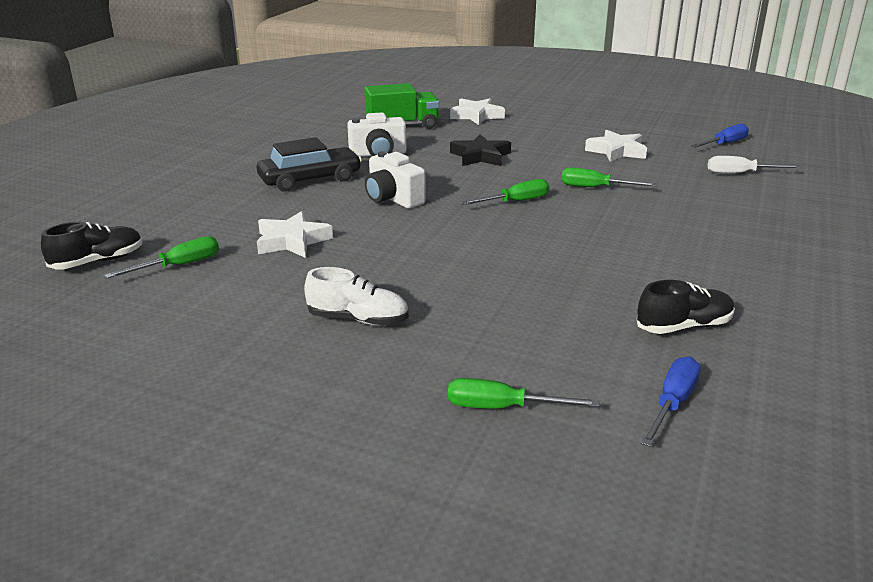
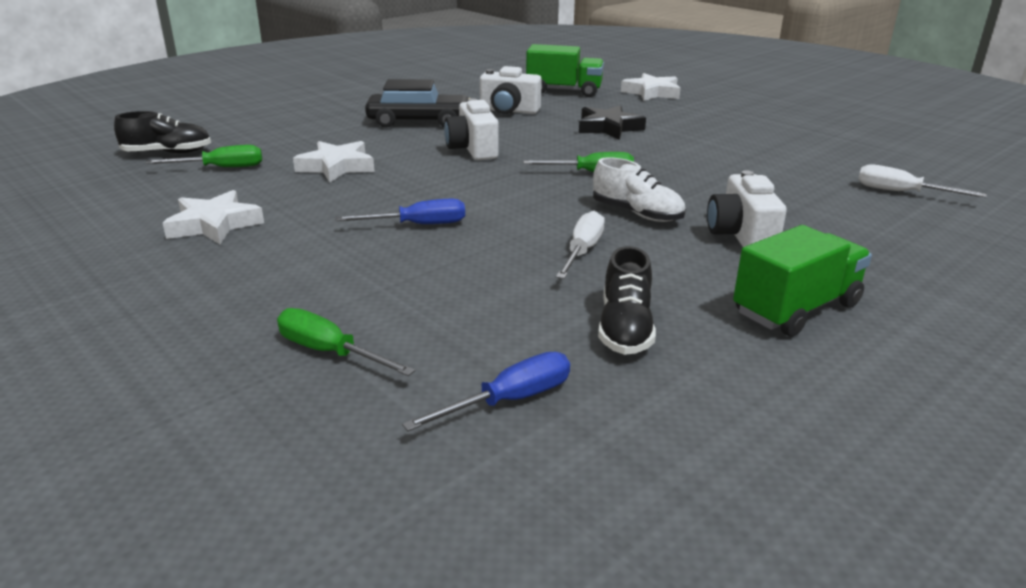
camera: 25 degrees right, 0 degrees up
white shoe [304,267,409,326] -> white shoe moved to [593,157,686,222]
green screwdriver [561,168,657,187] -> none
white star [585,130,647,162] -> white star moved to [163,190,264,244]
black shoe [637,280,735,334] -> black shoe turned 90 degrees clockwise [598,246,656,355]
blue screwdriver [691,123,749,148] -> blue screwdriver moved to [335,199,465,224]
none -> white screwdriver [556,211,605,279]
none -> white camera [707,170,787,247]
none -> green truck [733,225,872,337]

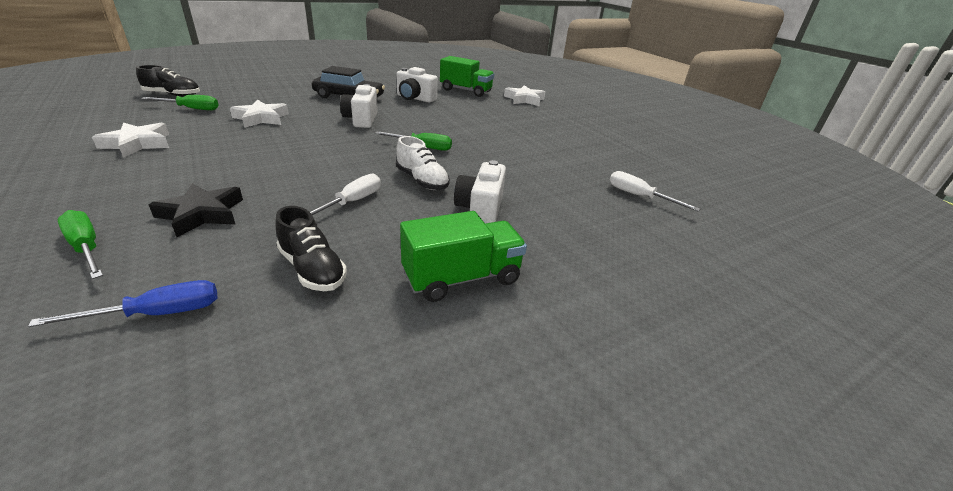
camera: 10 degrees right, 5 degrees up
blue screwdriver [335,199,465,224] -> none
black star [579,105,646,140] -> black star moved to [148,183,243,237]
black shoe [598,246,656,355] -> black shoe turned 60 degrees counterclockwise [275,206,347,291]

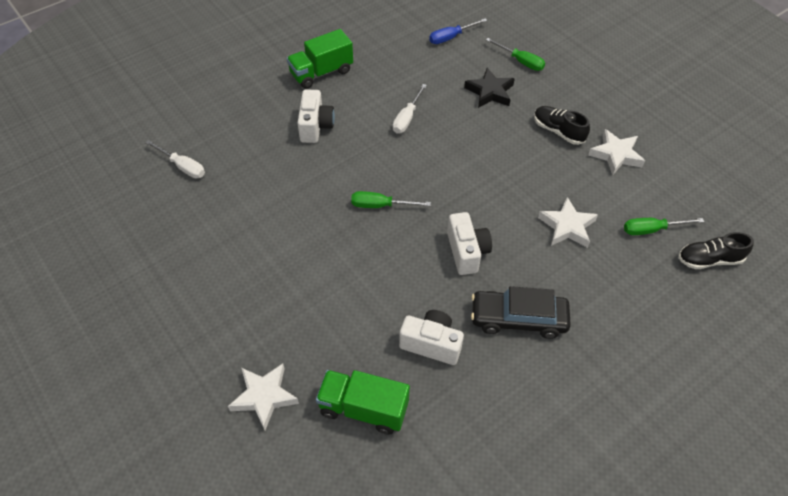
camera: 175 degrees right, 20 degrees up
black shoe [275,206,347,291] -> black shoe moved to [534,106,590,145]
white shoe [396,136,450,190] -> none

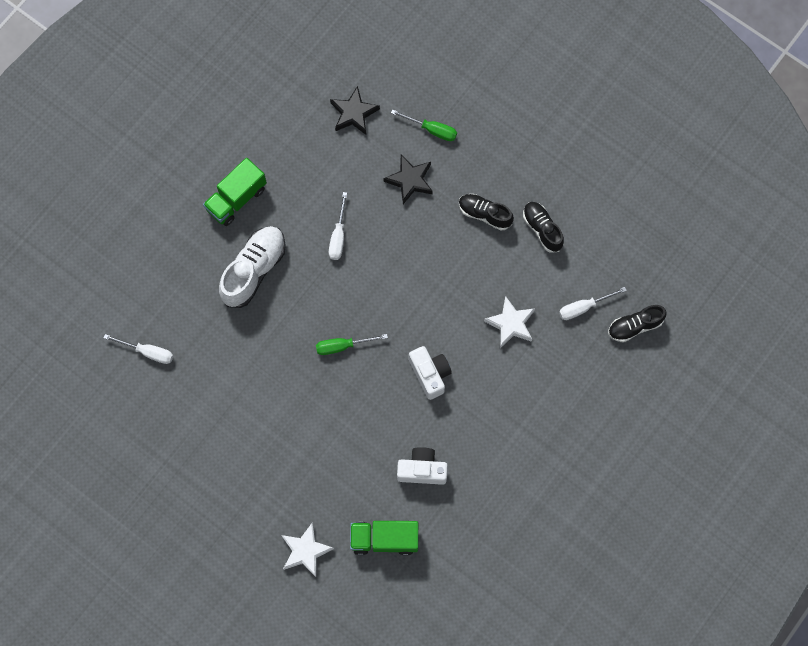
camera: 15 degrees left, 20 degrees up
white camera [298,90,335,143] -> white shoe [219,226,286,308]
blue screwdriver [429,18,487,44] -> black star [330,86,380,135]
black car [471,286,571,339] -> none
white star [588,129,645,176] -> black shoe [523,202,564,253]
green screwdriver [624,218,704,235] -> white screwdriver [559,287,627,320]

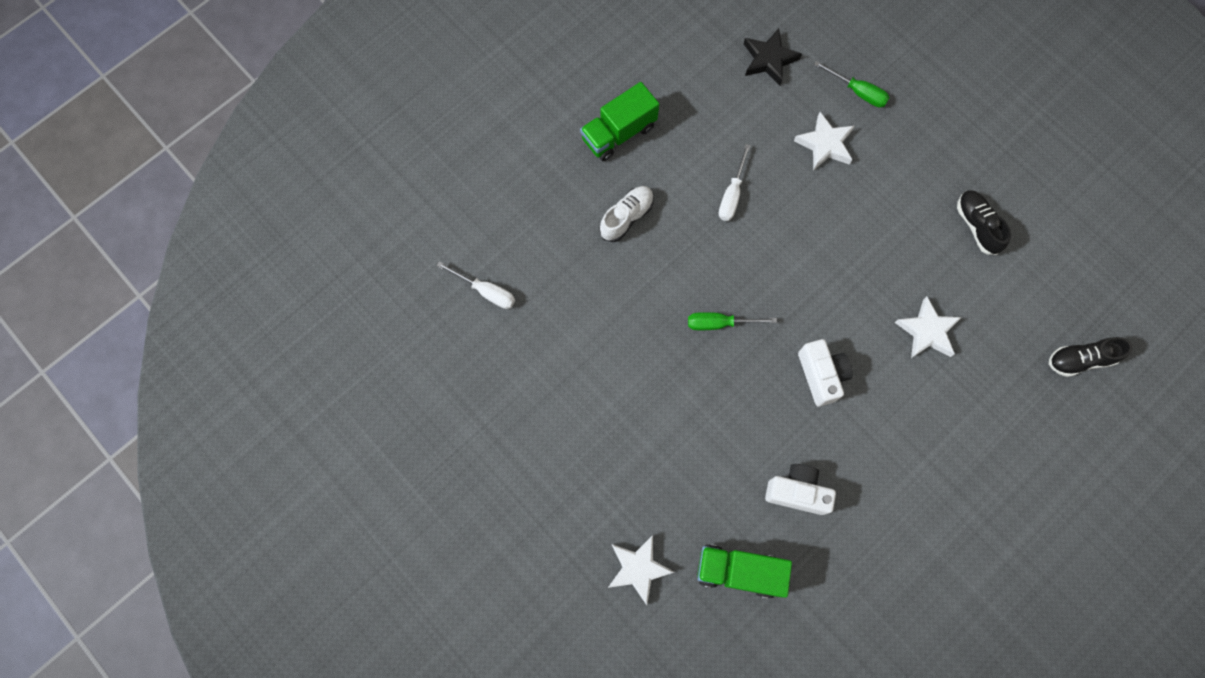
camera: 10 degrees right, 0 degrees up
white shoe [219,226,286,308] -> white shoe [599,186,654,242], size x0.63
black star [383,155,433,204] -> white star [794,112,854,171]
black shoe [459,194,514,231] -> none
white screwdriver [559,287,627,320] -> none

